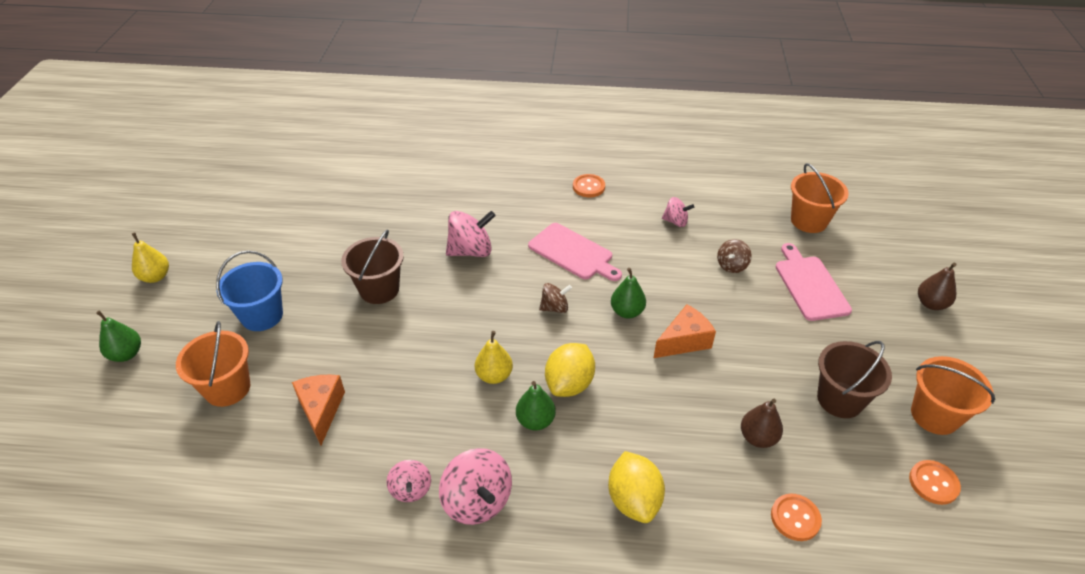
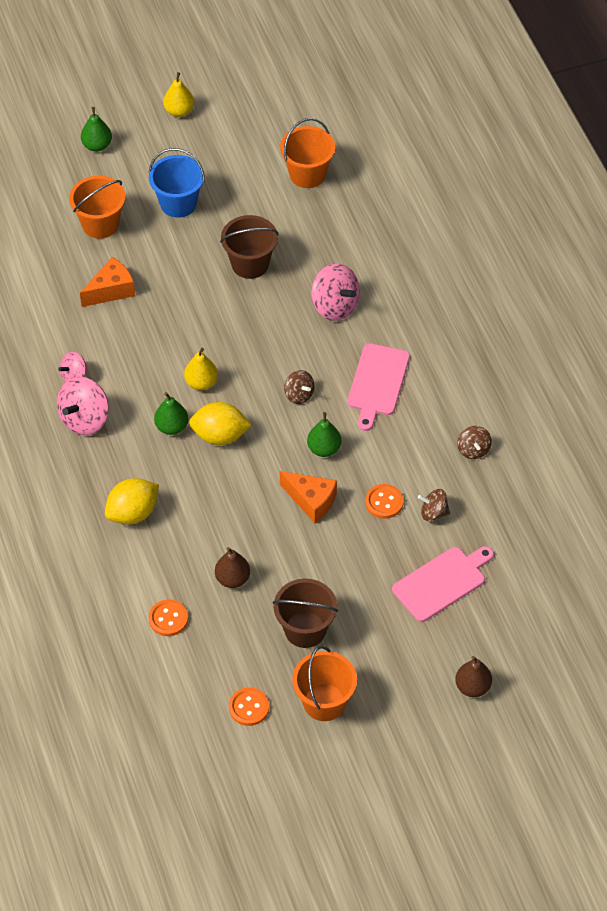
camera: 65 degrees right, 10 degrees up
orange button [573,174,605,197] -> orange button moved to [365,484,403,519]
pink spinning top [662,197,694,227] -> brown spinning top [457,426,492,459]
orange bucket [791,163,849,233] -> orange bucket moved to [280,118,335,188]

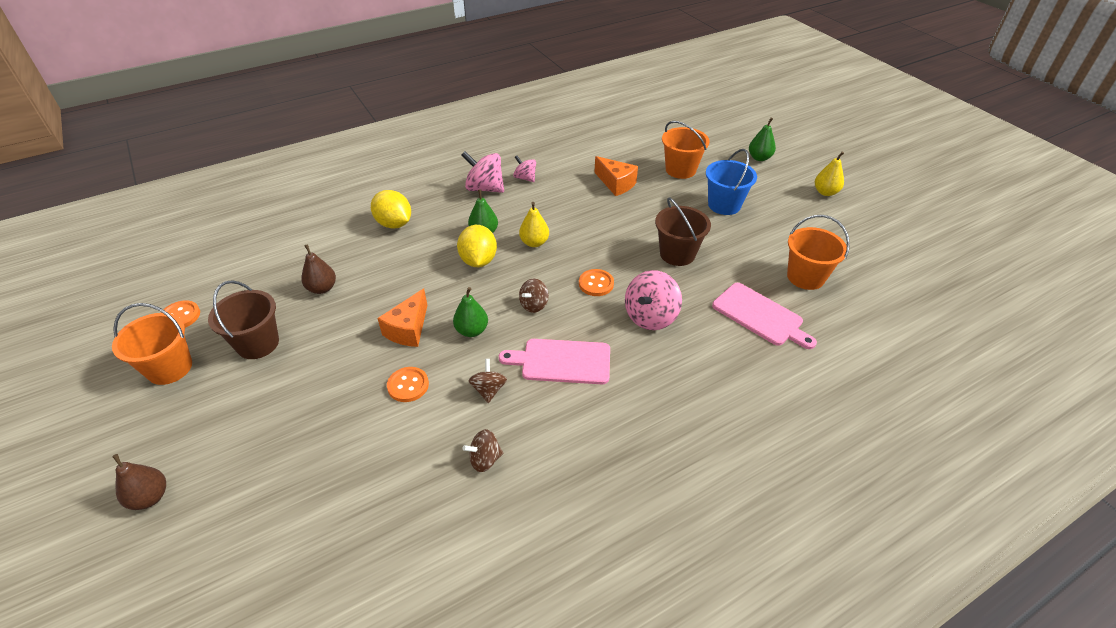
camera: 80 degrees right, 10 degrees down
orange button [149,599,188,636] -> orange button moved to [579,269,614,296]
pink cutting board [392,546,494,622] -> pink cutting board moved to [712,283,817,349]
brown spinning top [418,489,450,521] -> brown spinning top moved to [468,359,507,403]

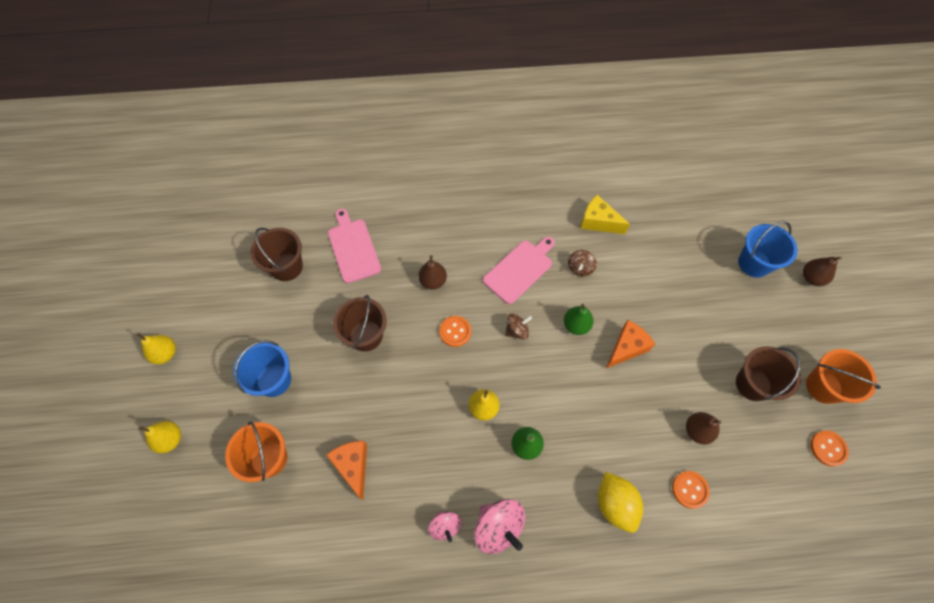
camera: 155 degrees left, 20 degrees up
orange button [387,367,429,402] -> orange button moved to [672,471,710,509]
yellow lemon [457,225,497,267] -> none
brown spinning top [462,429,503,472] -> yellow cheese [580,195,630,234]
pink cutting board [499,339,610,384] -> pink cutting board turned 75 degrees counterclockwise [483,237,555,304]
pink spinning top [625,270,682,330] -> brown pear [418,255,447,289]
green pear [749,118,776,161] -> yellow pear [139,421,181,453]
orange bucket [787,215,850,290] -> brown bucket [251,228,303,281]
none -> blue bucket [738,221,798,278]

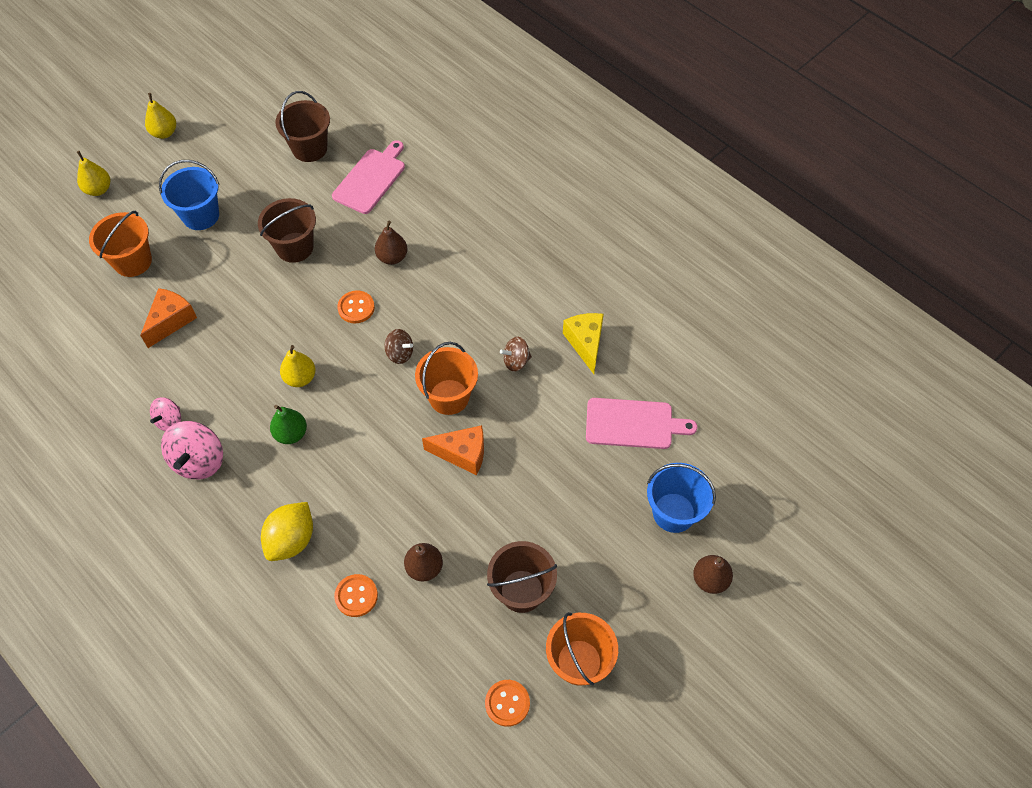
camera: 50 degrees right, 5 degrees down
pink cutting board [483,237,555,304] -> pink cutting board moved to [586,398,697,449]
green pear [564,304,593,335] -> orange bucket [415,342,478,415]

